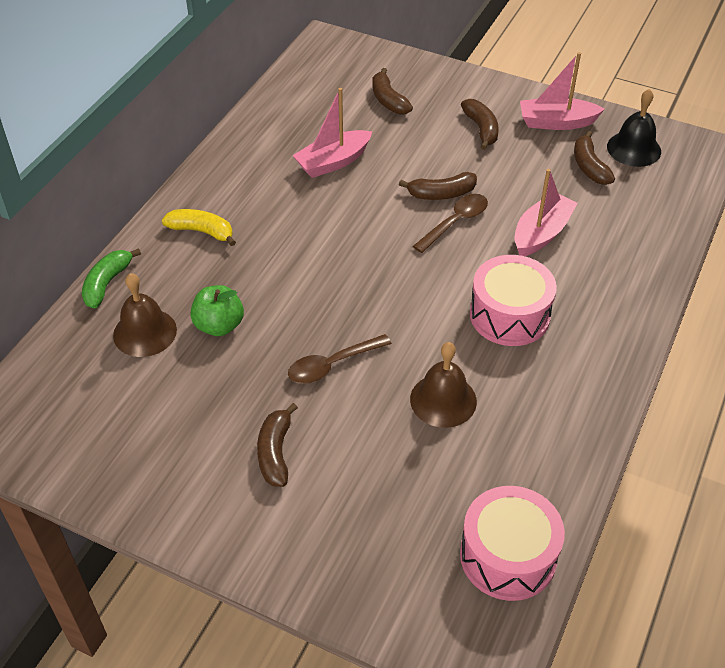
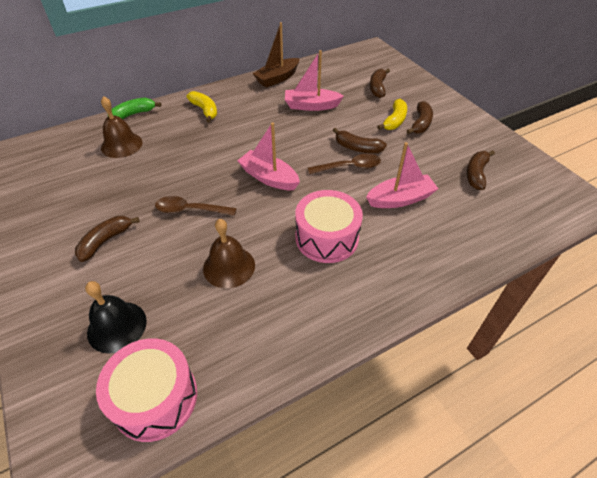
camera: 35 degrees right, 0 degrees up
green apple [190,285,244,336] -> none
pink boat [520,52,605,130] -> pink boat moved to [237,123,300,190]
black bell [607,89,661,167] -> black bell moved to [85,281,147,354]
none -> brown boat [253,22,299,87]
none -> yellow banana [377,99,407,130]

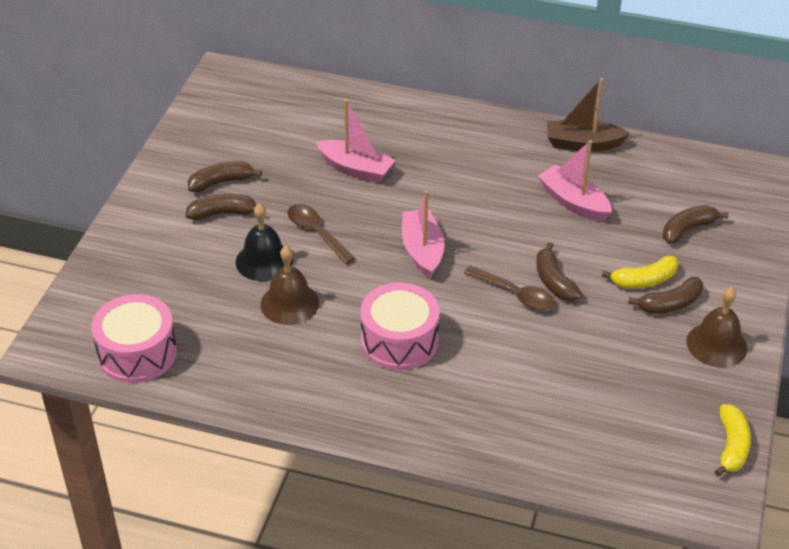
camera: 45 degrees right, 5 degrees down
black bell [85,281,147,354] -> black bell moved to [236,203,293,281]
brown bell [101,96,143,158] -> brown bell moved to [686,287,747,367]
green banana [108,98,162,119] -> none
yellow banana [186,91,217,122] -> yellow banana moved to [714,404,751,477]
pink boat [366,142,438,208] -> pink boat moved to [316,99,395,183]
brown banana [466,151,495,190] -> brown banana moved to [188,161,262,192]

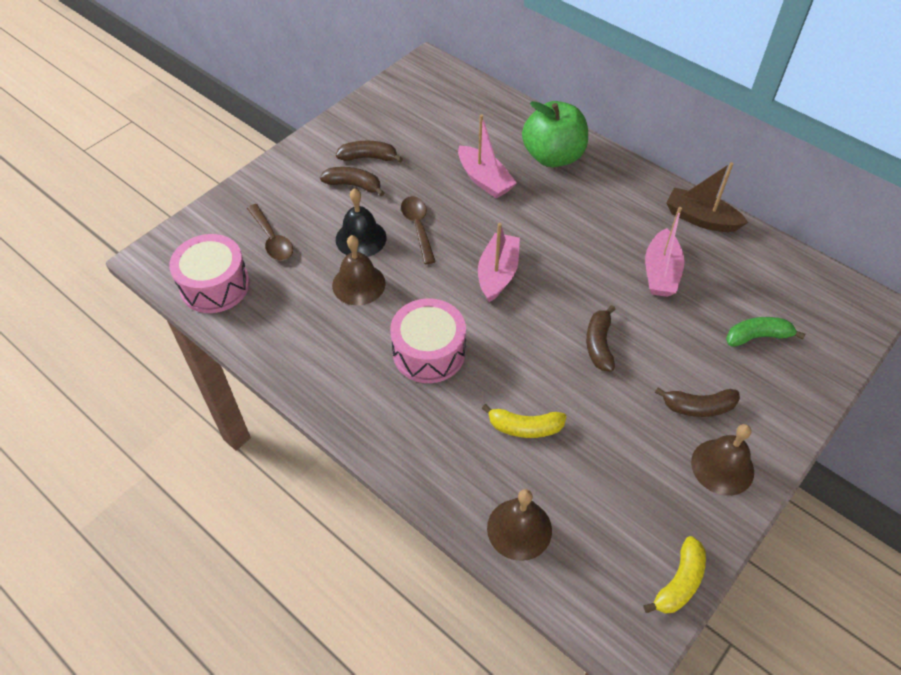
camera: 25 degrees right, 10 degrees up
brown spoon [464,266,555,311] -> brown spoon moved to [247,204,293,261]
pink boat [538,140,612,221] -> pink boat turned 150 degrees counterclockwise [645,207,685,297]
yellow banana [602,256,679,289] -> yellow banana moved to [481,404,567,438]
brown banana [663,205,729,244] -> green banana [726,317,805,347]
none -> brown bell [487,489,552,561]
none -> green apple [522,101,588,167]

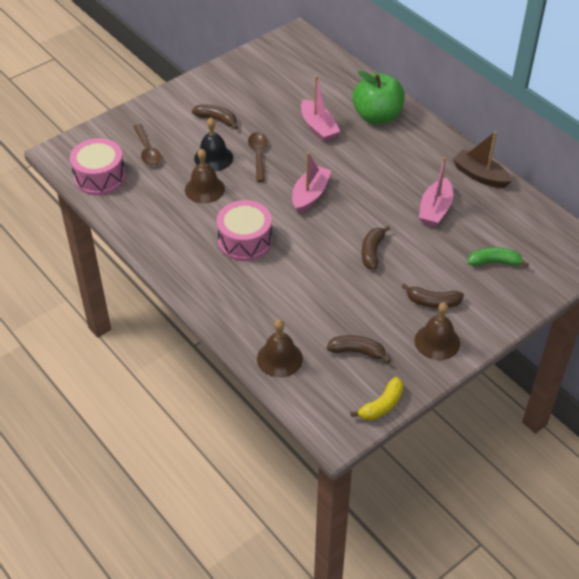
camera: 10 degrees right, 5 degrees down
brown banana [336,141,403,162] -> brown banana moved to [327,335,391,363]
yellow banana [481,404,567,438] -> none

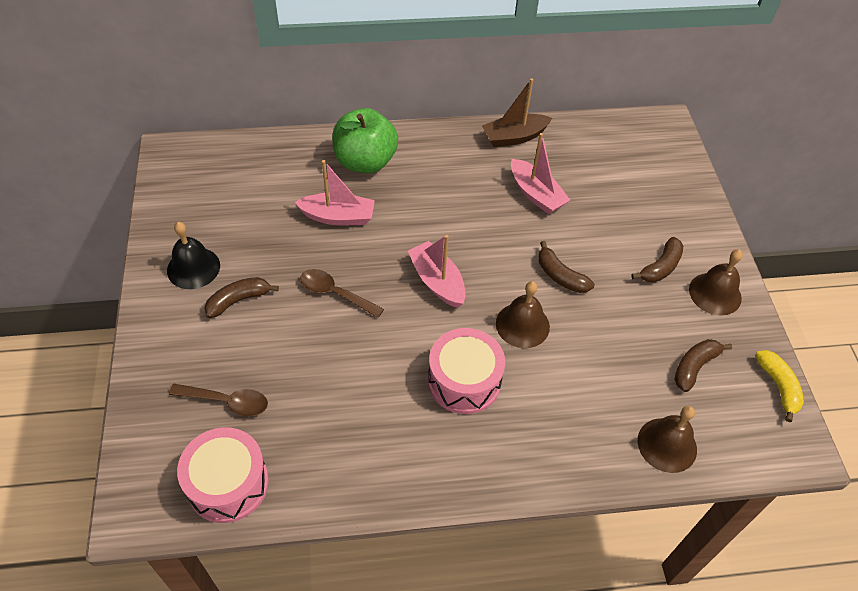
camera: 60 degrees left, 5 degrees up
brown bell [185,149,225,204] -> brown bell moved to [496,281,550,348]
black bell [194,117,233,171] -> black bell moved to [167,222,220,289]
green banana [468,247,529,268] -> none

